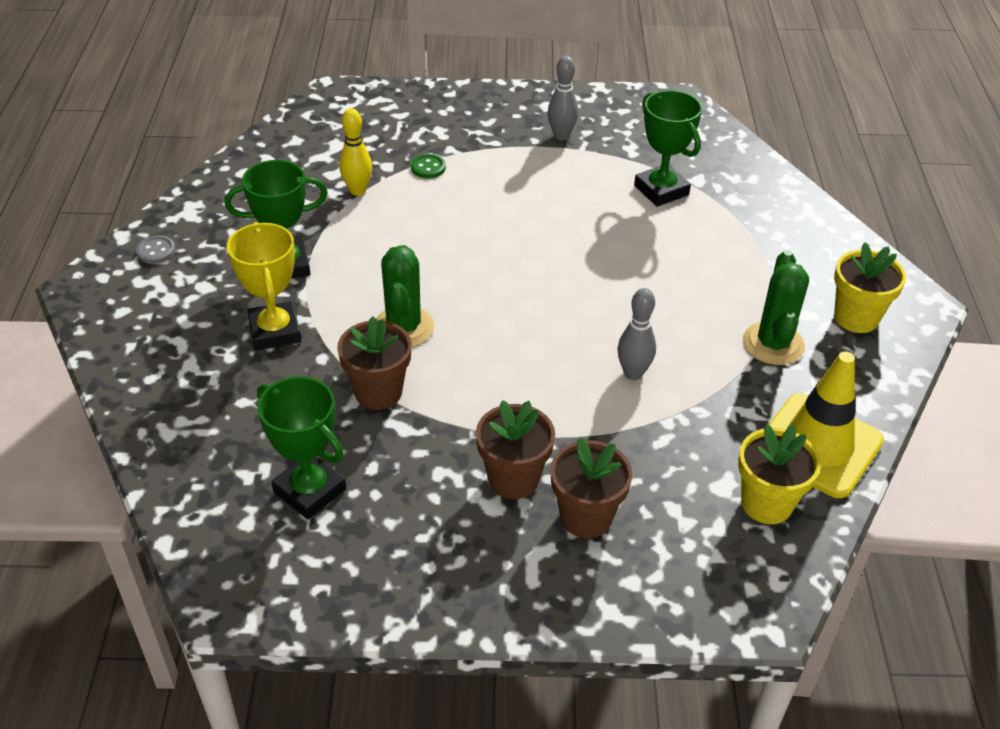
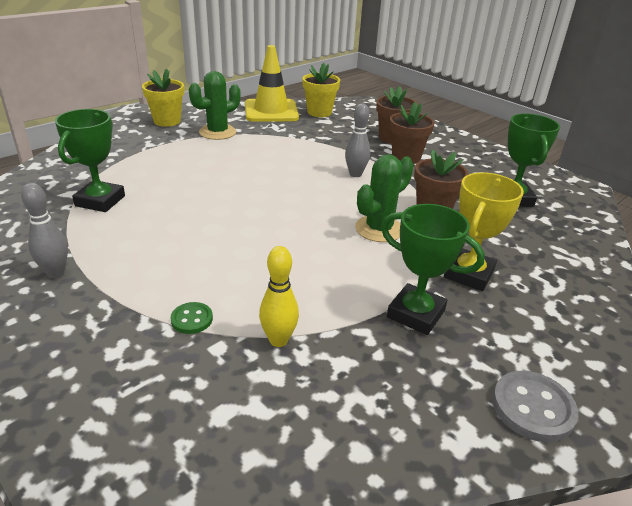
camera: 135 degrees left, 10 degrees down
grey button [136,236,176,264] -> grey button [492,371,578,442], size x1.69
grey bowling pin [617,288,656,380] -> grey bowling pin moved to [345,104,370,177]

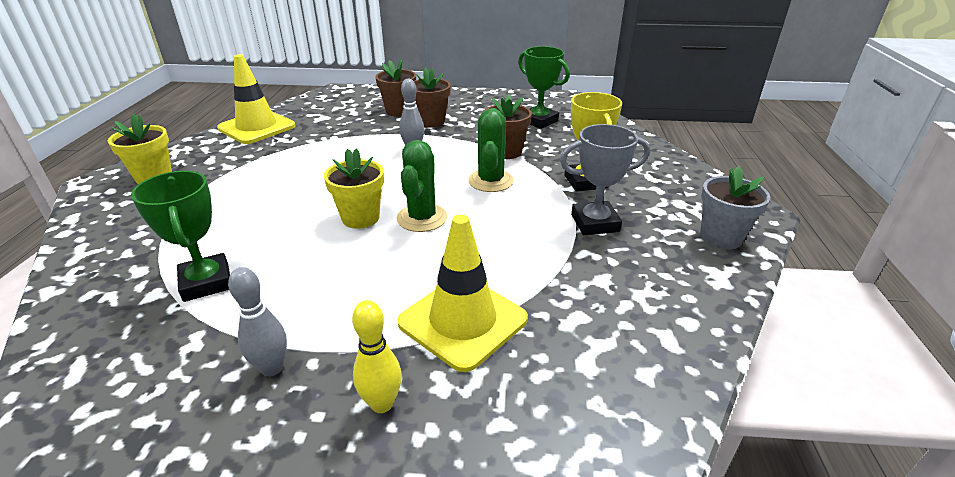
camera: 40 degrees left, 0 degrees up
green button [171,302,213,334] -> yellow traffic cone [397,215,528,372]
green cactus [189,71,240,140] -> green cactus moved to [397,140,447,232]
yellow bowling pin [259,246,299,347] -> yellow bowling pin moved to [352,300,402,413]
yellow flower pot [302,63,340,117] -> yellow flower pot moved to [324,148,384,229]
green trophy [381,204,485,335] -> grey trophy [560,124,650,235]
grey button [492,371,578,442] -> grey flower pot [700,166,770,249]

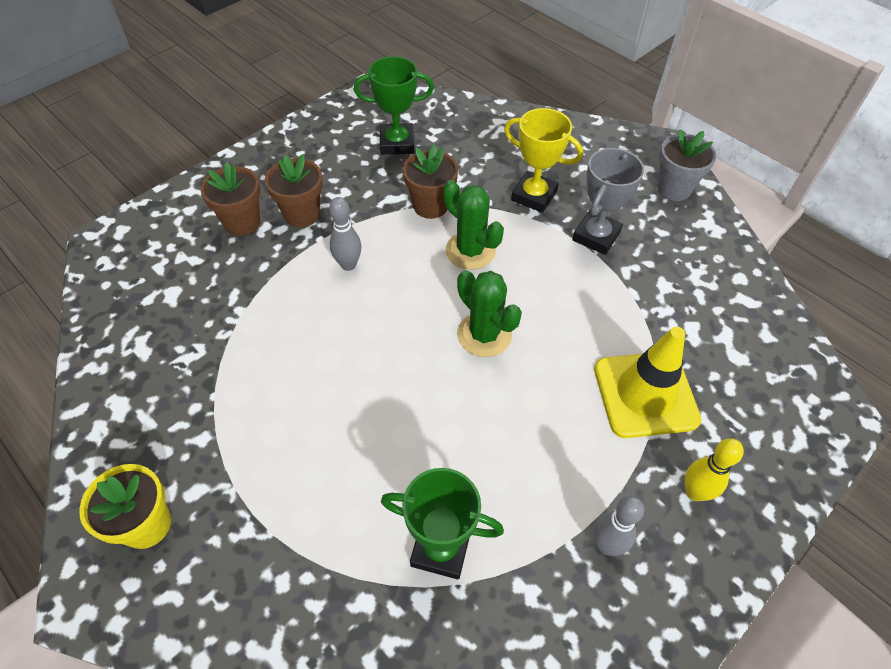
camera: 50 degrees left, 20 degrees up
yellow traffic cone [217,54,295,144] -> none
yellow flower pot [324,148,384,229] -> none

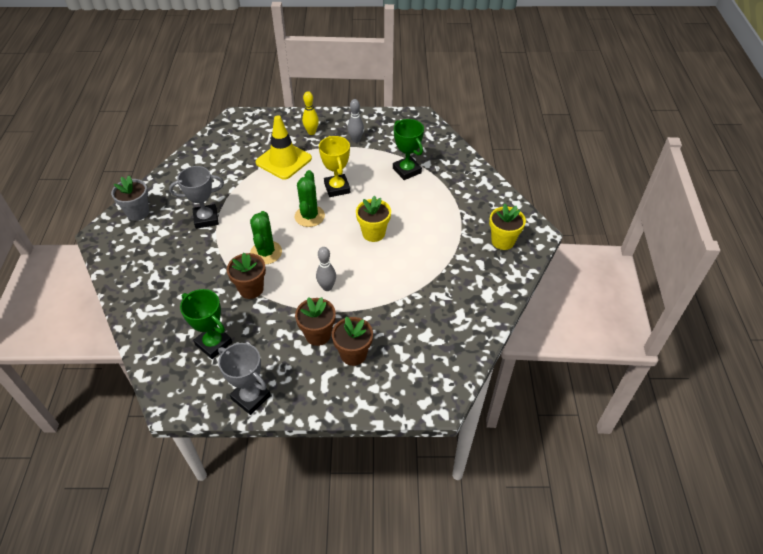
camera: 135 degrees left, 5 degrees down
yellow trophy [504,108,583,213] -> yellow trophy moved to [319,136,350,197]
none -> grey trophy [218,343,271,415]
none -> yellow flower pot [356,196,391,242]

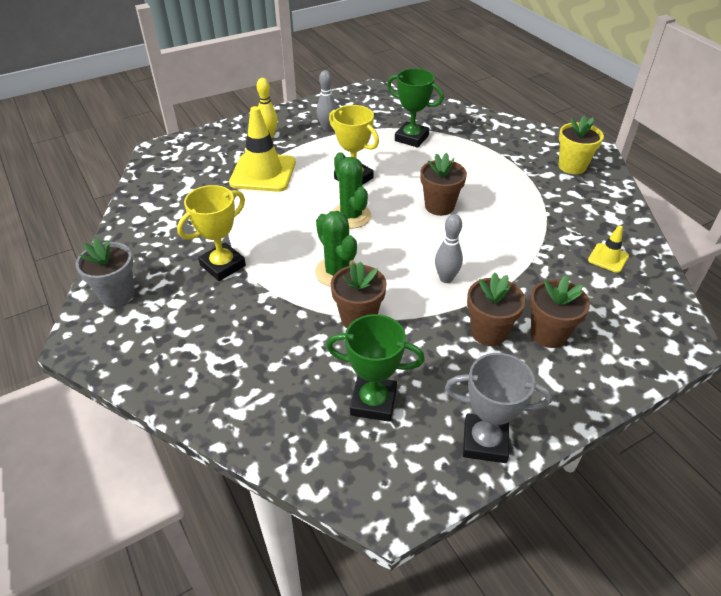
camera: 30 degrees left, 5 degrees down
grey trophy [169,166,224,229] -> yellow trophy [177,185,246,281]
yellow flower pot [356,196,391,242] -> brown flower pot [420,153,467,216]
none -> yellow traffic cone [588,225,629,273]

